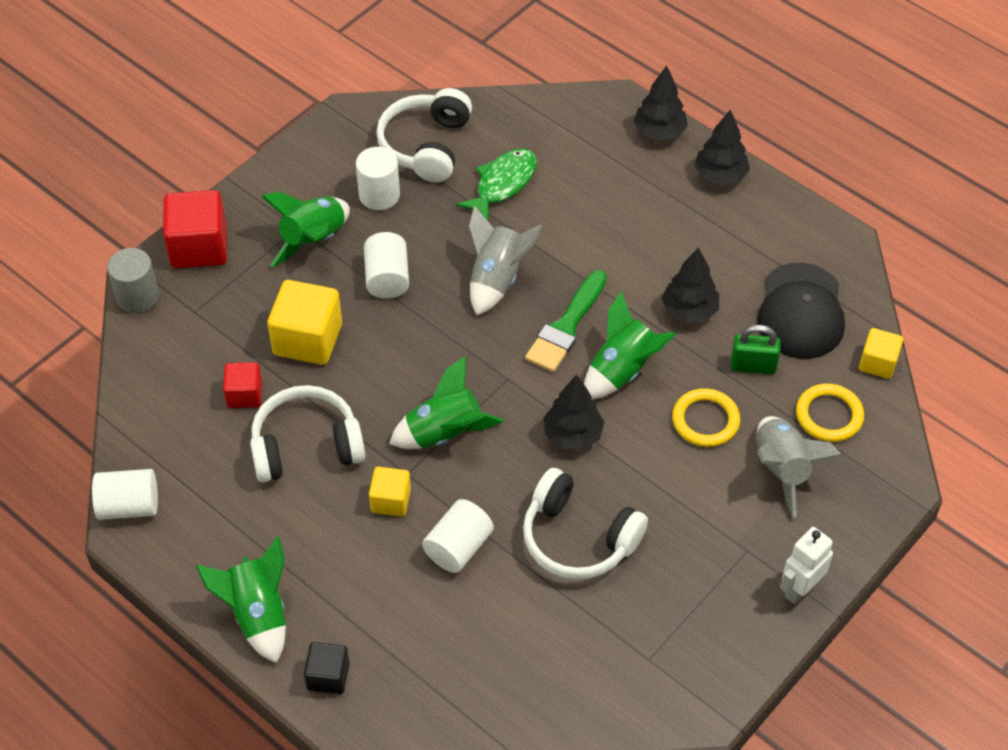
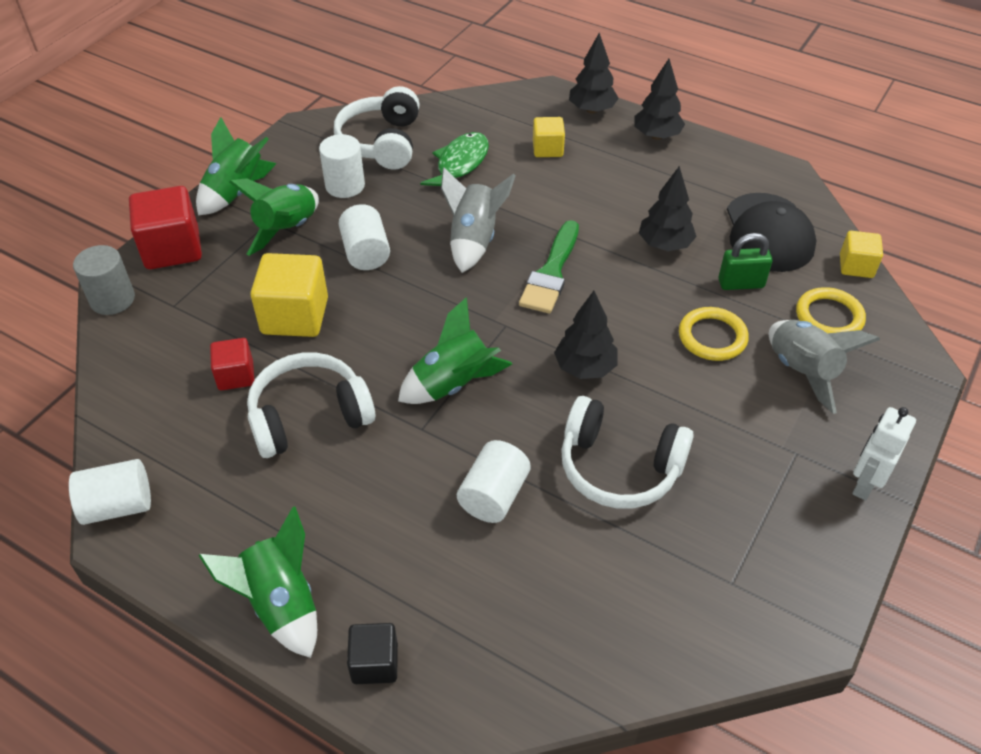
camera: 10 degrees left, 5 degrees down
yellow cube [369,467,411,517] -> yellow cube moved to [533,117,565,157]
green rocket [584,292,676,399] -> green rocket moved to [196,117,277,215]

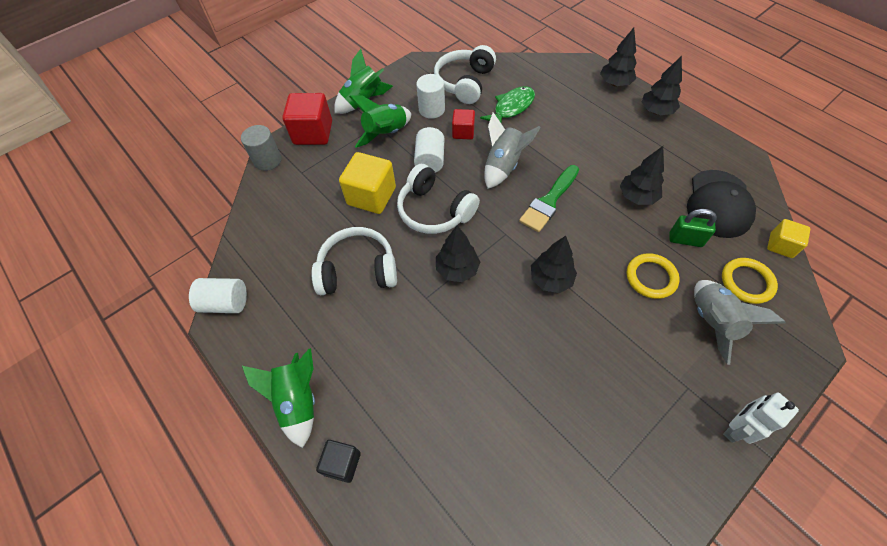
camera: 20 degrees right, 10 degrees up
red cube [210,338,254,390] -> red cube moved to [452,109,475,139]
green rocket [398,298,512,404] -> black tree [436,225,480,282]
white cylinder [457,440,531,523] -> none
yellow cube [533,117,565,157] -> none
white headphones [561,396,694,509] -> white headphones moved to [397,164,480,234]

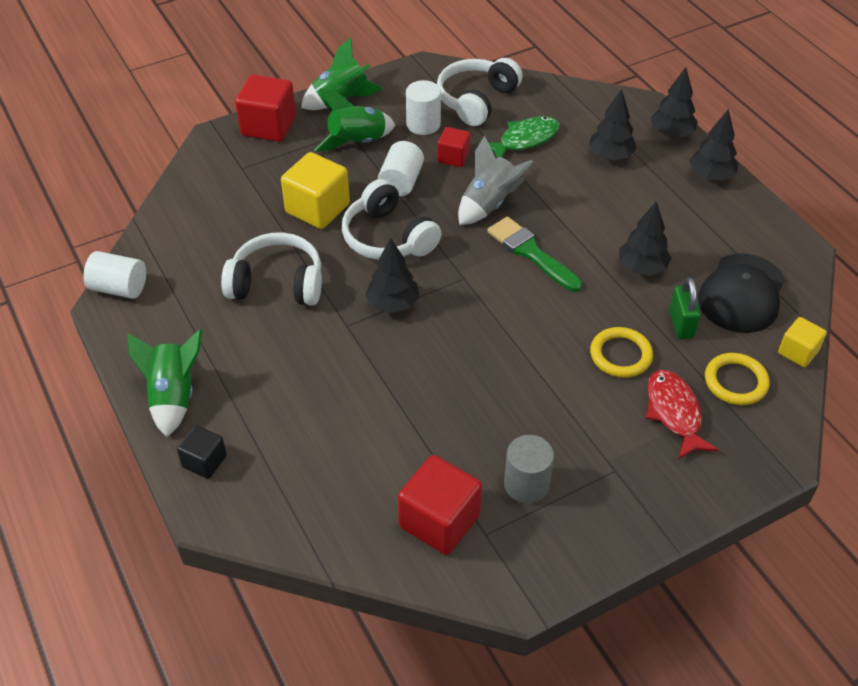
camera: 10 degrees right, 10 degrees down
grey cylinder [241,125,282,171] -> grey cylinder moved to [504,435,554,503]
green brush [519,165,579,232] -> green brush turned 90 degrees clockwise [487,216,582,292]
black tree [531,236,577,293] -> black tree moved to [589,89,637,160]
green padlock [669,209,717,247] -> green padlock turned 60 degrees clockwise [669,277,701,339]
grey rocket [694,280,786,365] -> red fish [646,370,719,460]
white robot [723,393,799,444] -> none
none -> red cube [398,455,482,555]

